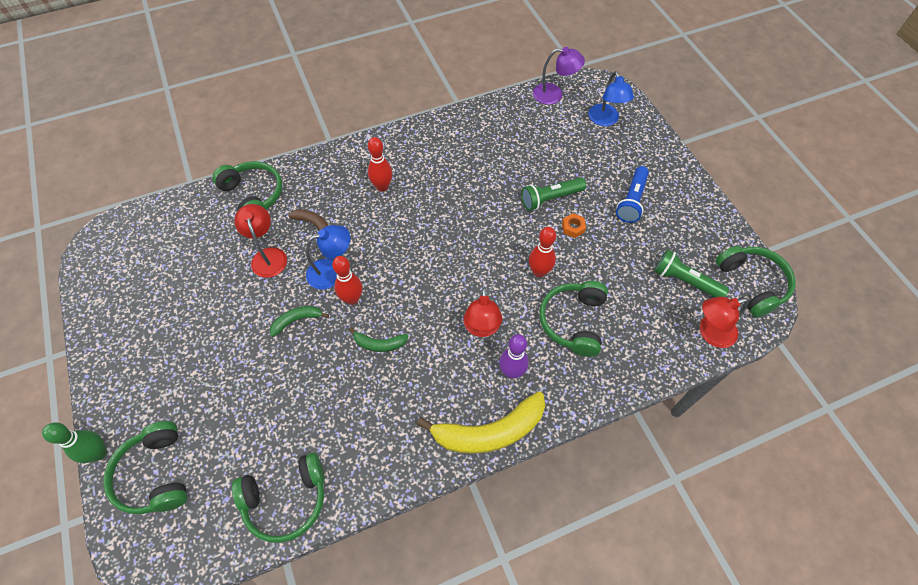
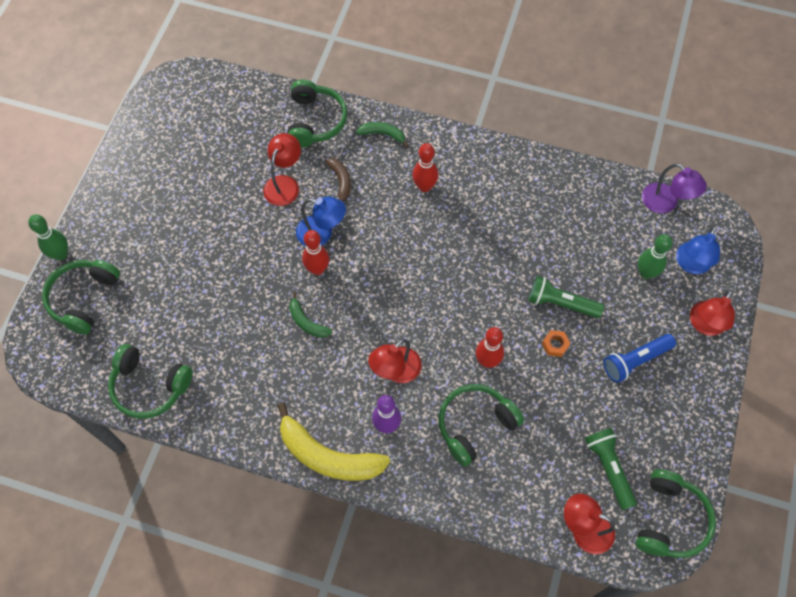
camera: 40 degrees right, 5 degrees up
green banana [270,306,329,337] -> green banana moved to [356,122,409,148]
none -> green bowling pin [638,234,673,279]
none -> red lamp [690,290,735,336]

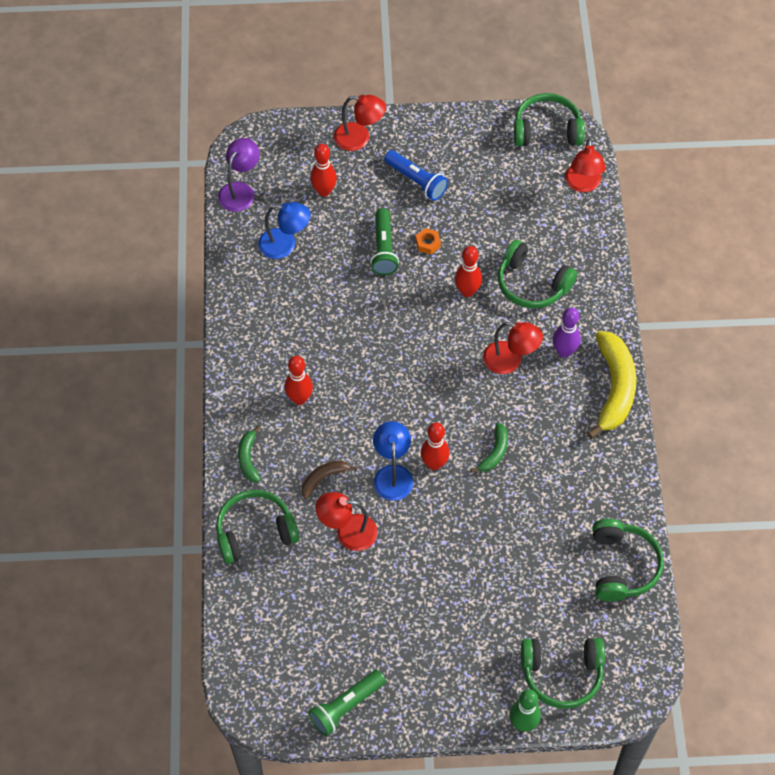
camera: 110 degrees left, 5 degrees down
green flashlight [585,428,637,510] -> green flashlight moved to [308,670,386,736]
green bowling pin [638,234,673,279] -> red bowling pin [310,144,337,197]
blue lamp [676,226,720,274] -> blue lamp moved to [258,202,311,259]

